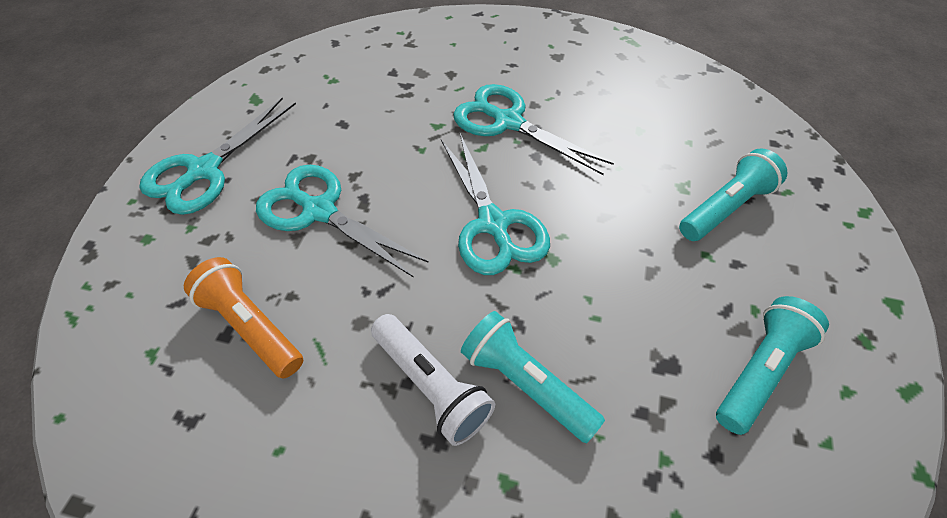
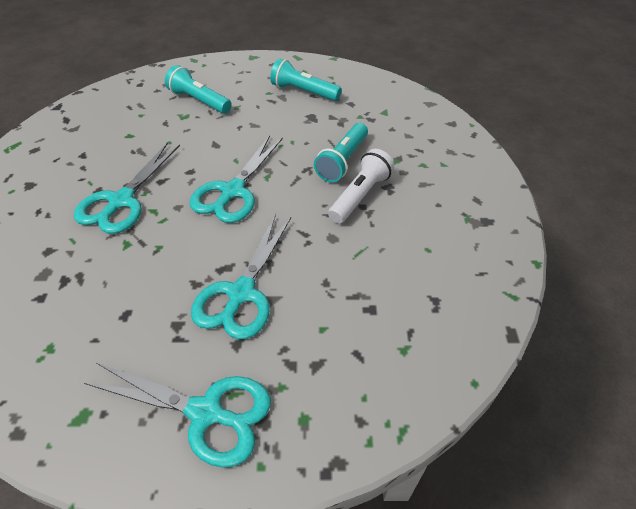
camera: 105 degrees left, 5 degrees down
orange flashlight [184,257,303,379] -> none
turquoise scissors [441,134,550,275] -> turquoise scissors turned 150 degrees clockwise [189,136,283,223]

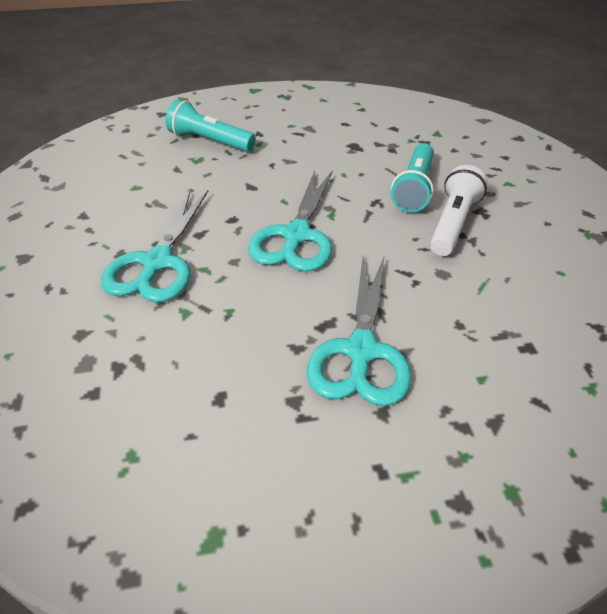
camera: 10 degrees left, 5 degrees down
turquoise scissors [84,363,271,468] -> none
turquoise flashlight [270,58,342,101] -> none

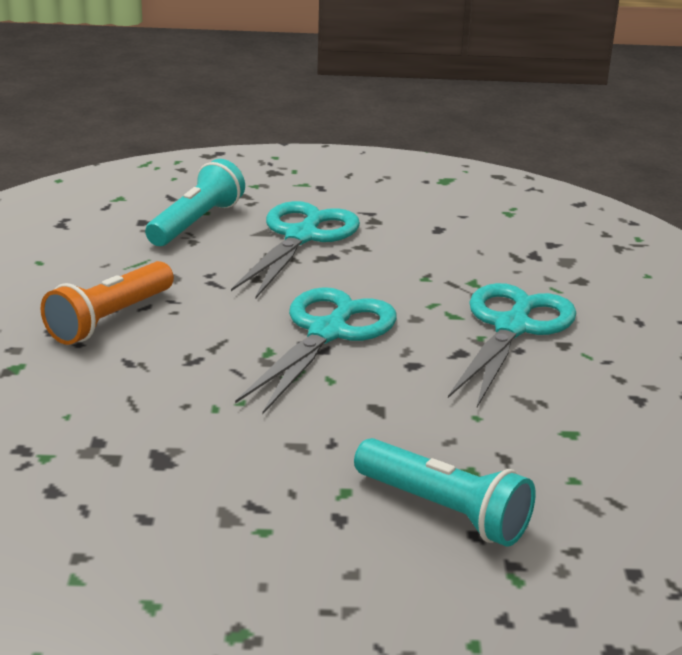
camera: 170 degrees left, 15 degrees down
turquoise flashlight [391,143,434,212] -> turquoise flashlight moved to [145,159,245,246]
white flashlight [430,165,487,256] -> orange flashlight [41,261,174,345]

